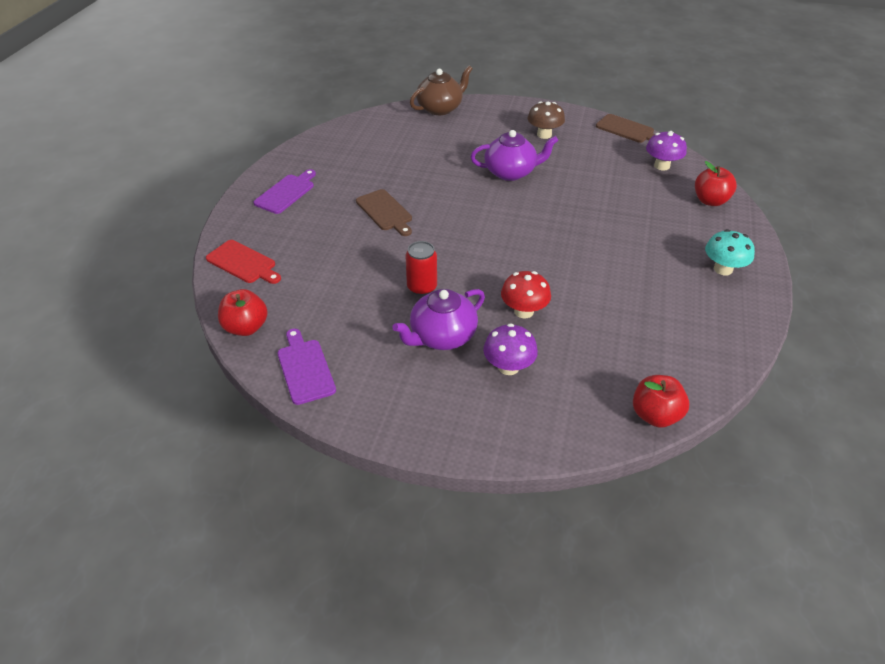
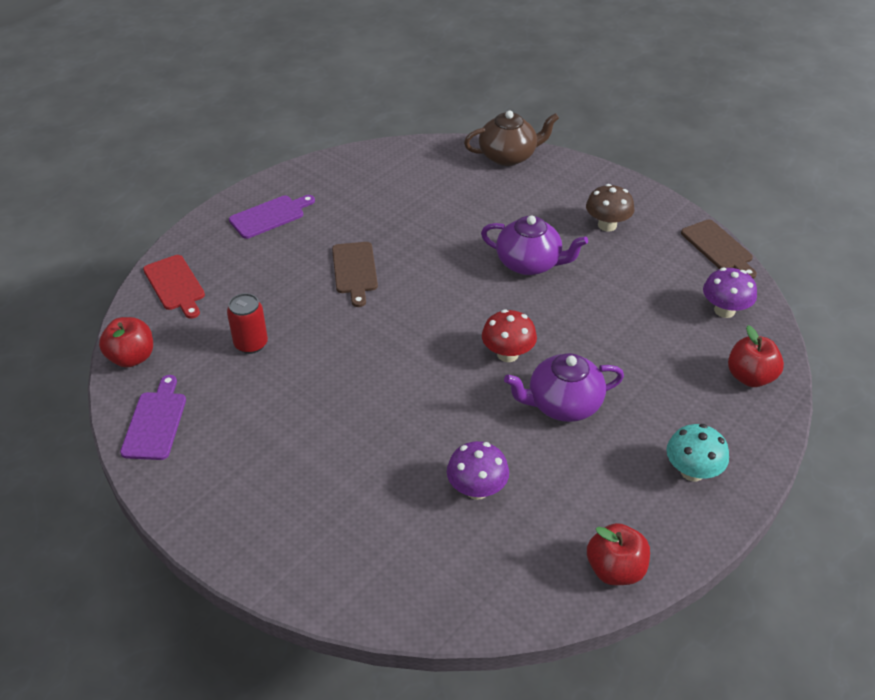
camera: 25 degrees right, 0 degrees up
purple teapot [392,289,485,350] -> purple teapot moved to [504,353,624,422]
red can [405,241,437,296] -> red can moved to [227,293,268,354]
purple mushroom [483,323,538,375] -> purple mushroom moved to [447,441,509,500]
red mushroom [501,271,551,318] -> red mushroom moved to [482,309,537,362]
red apple [633,375,689,428] -> red apple moved to [587,523,650,585]

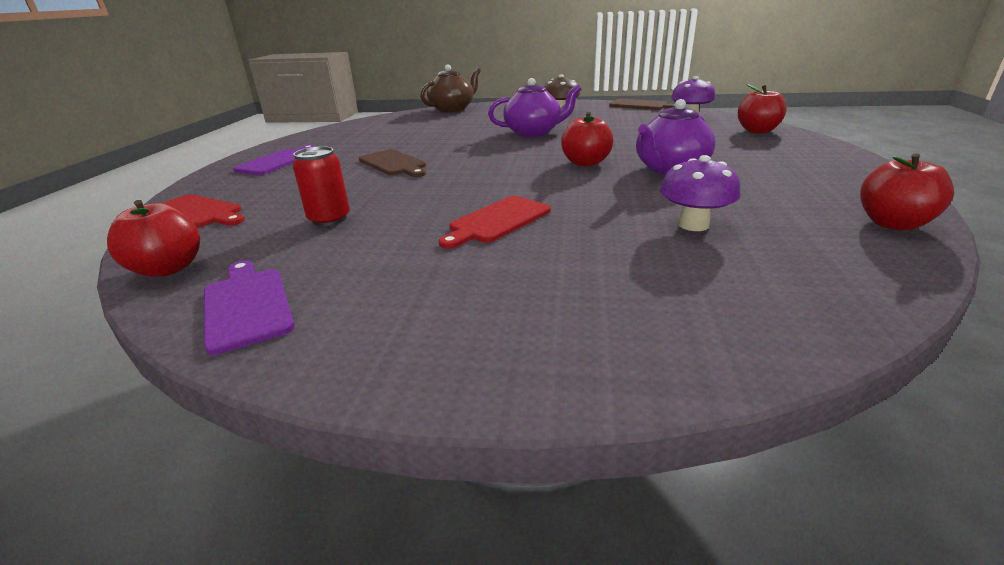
camera: 30 degrees left, 15 degrees down
red mushroom [482,309,537,362] -> red apple [561,112,613,167]
turquoise mushroom [666,424,729,481] -> none
none -> red cutting board [439,196,551,249]

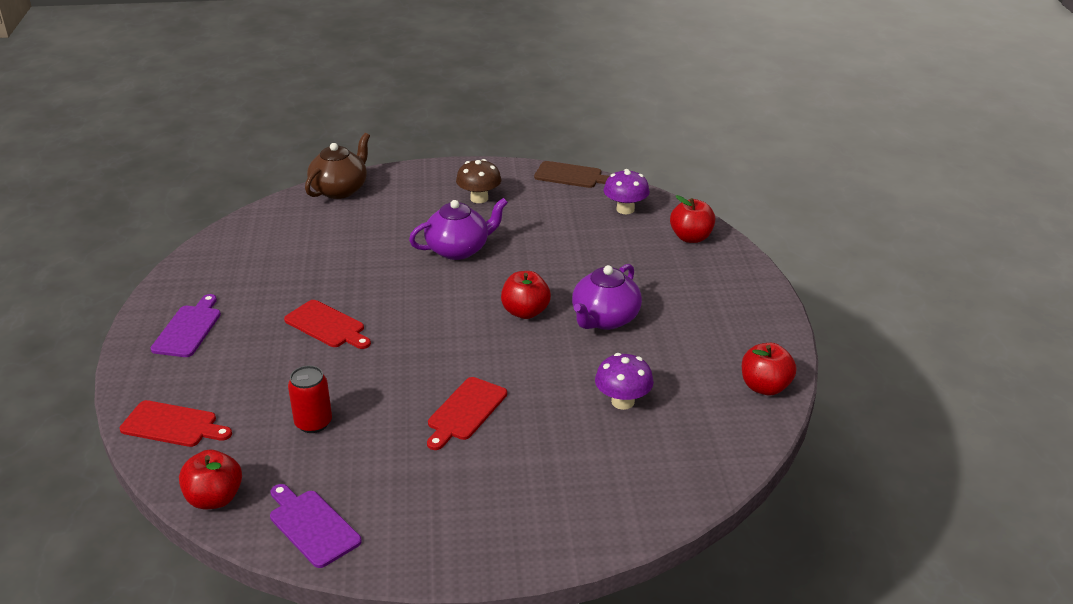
camera: 15 degrees left, 5 degrees up
brown cutting board [359,149,426,177] -> red cutting board [284,300,371,349]

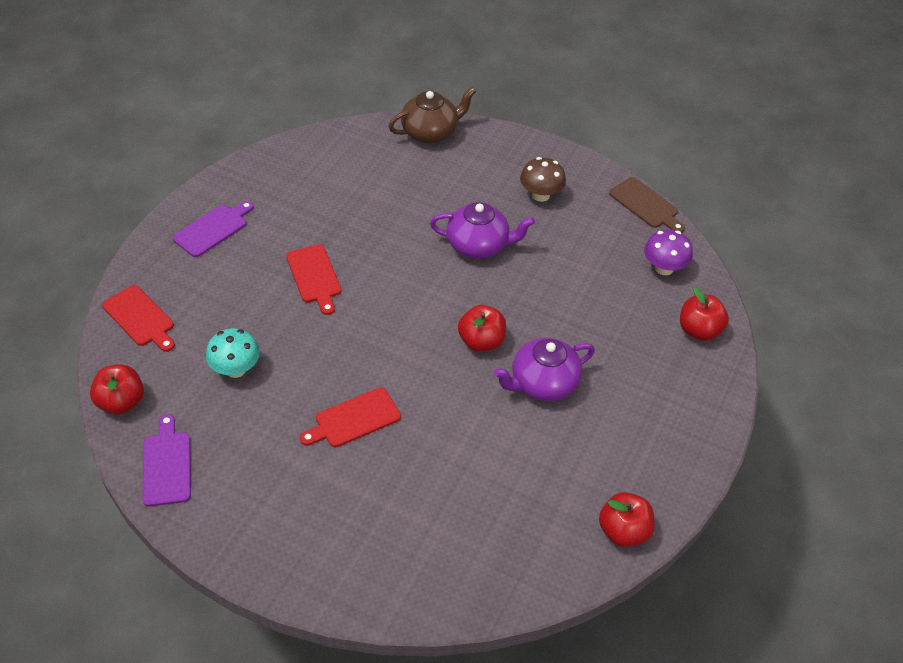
camera: 30 degrees right, 15 degrees up
red can [288,366,332,433] -> turquoise mushroom [206,328,260,378]
purple mushroom [595,353,654,410] -> none

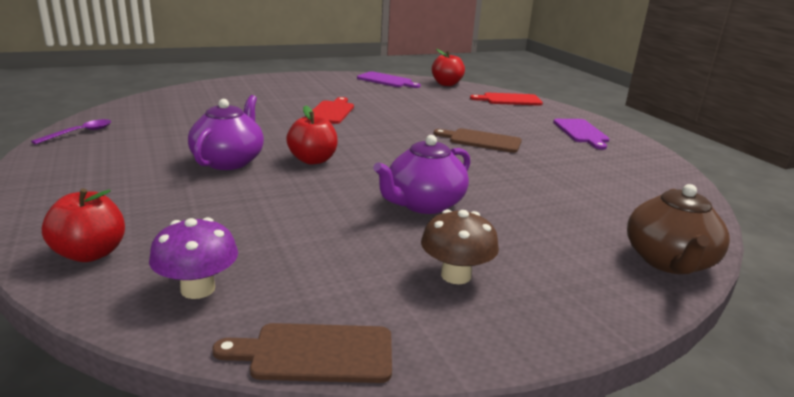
camera: 130 degrees right, 25 degrees down
turquoise mushroom [206,328,260,378] -> none
red cutting board [286,244,341,315] -> brown cutting board [434,128,522,153]
red apple [599,492,655,547] -> purple spoon [31,119,111,144]

